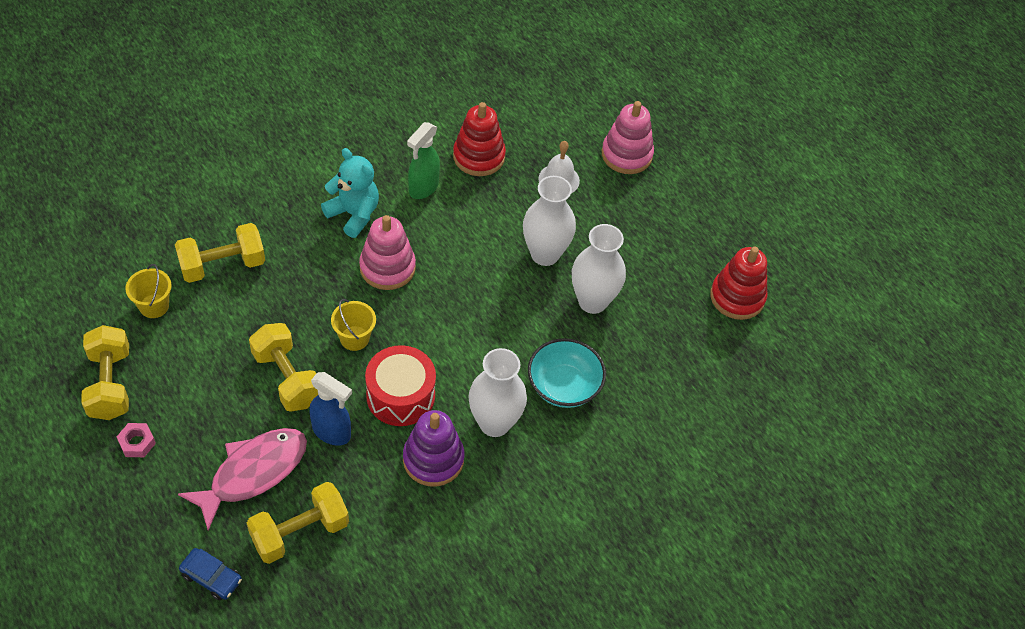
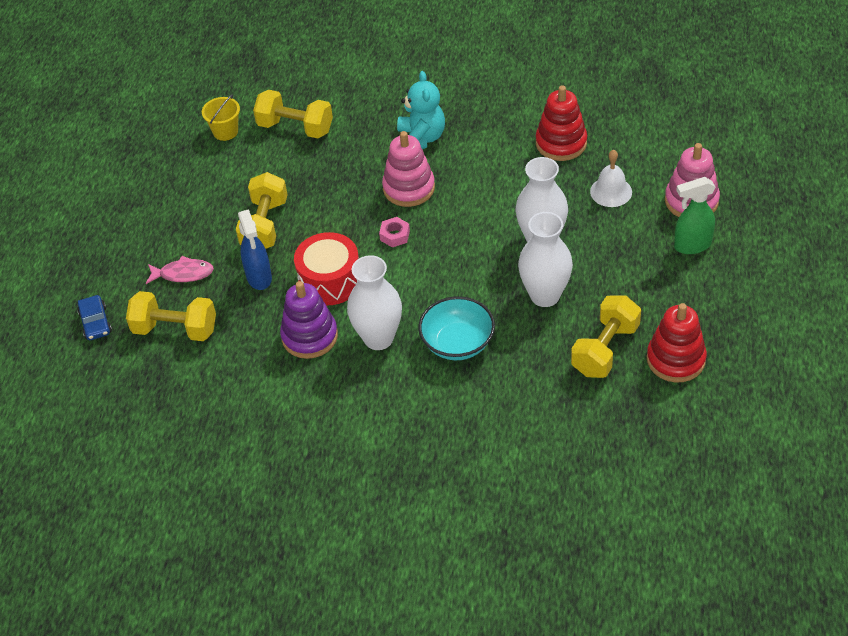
camera: 50 degrees right, 5 degrees down
yellow dumbbell [81,325,129,420] -> yellow dumbbell moved to [571,295,641,378]
pink nut [117,423,156,457] -> pink nut moved to [379,217,410,247]
pink fish [178,428,307,531] -> pink fish [146,256,214,284], size x0.58
yellow bucket [331,299,376,351] -> none
green spray bottle [407,122,440,199] -> green spray bottle moved to [674,177,716,254]

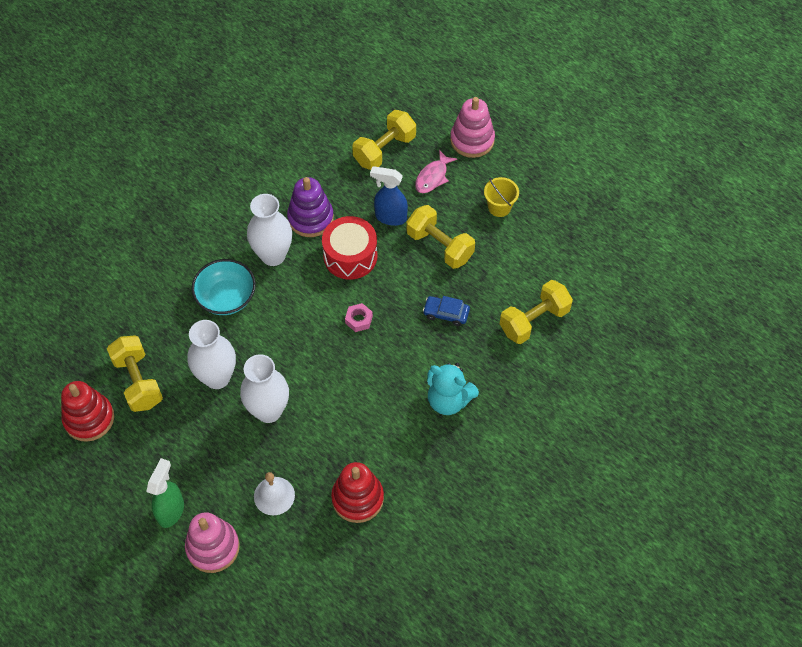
camera: 120 degrees right, 10 degrees up
blue car [77,295,112,340] -> blue car moved to [423,296,470,326]
yellow bucket [202,94,240,141] -> yellow bucket moved to [484,177,519,217]
pink stacking toy [382,131,435,207] -> pink stacking toy moved to [450,97,495,158]

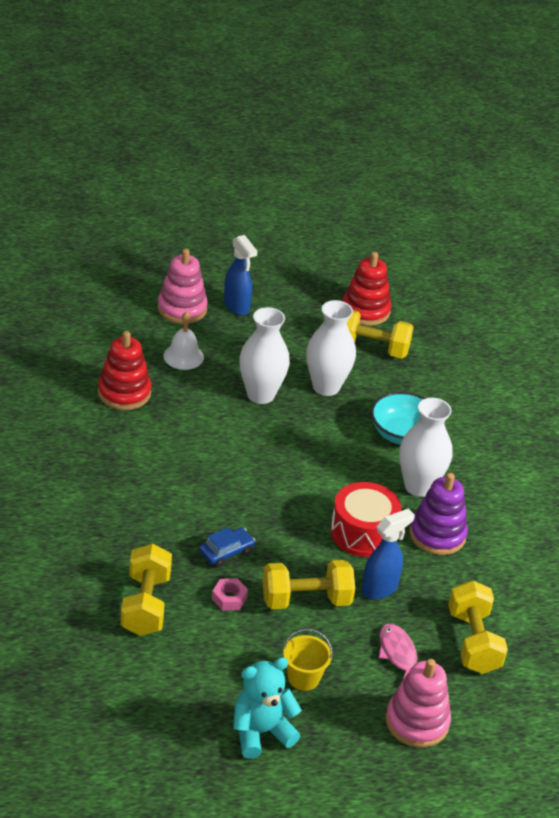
camera: 125 degrees right, 20 degrees down
green spray bottle [146,458,184,528] -> blue spray bottle [224,235,257,315]
pink nut [345,303,373,332] -> pink nut moved to [212,578,248,610]
turquoise teddy bear [427,363,479,415] -> turquoise teddy bear moved to [233,657,302,759]

